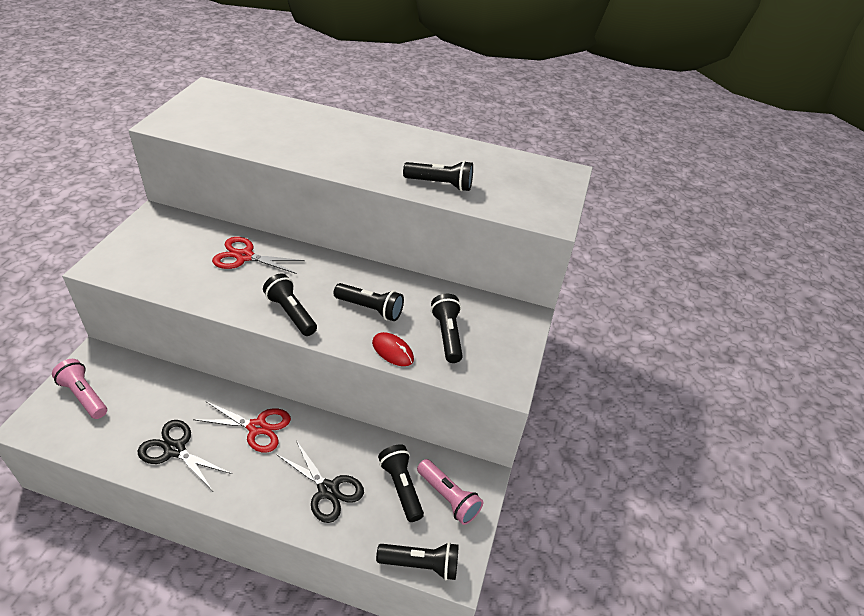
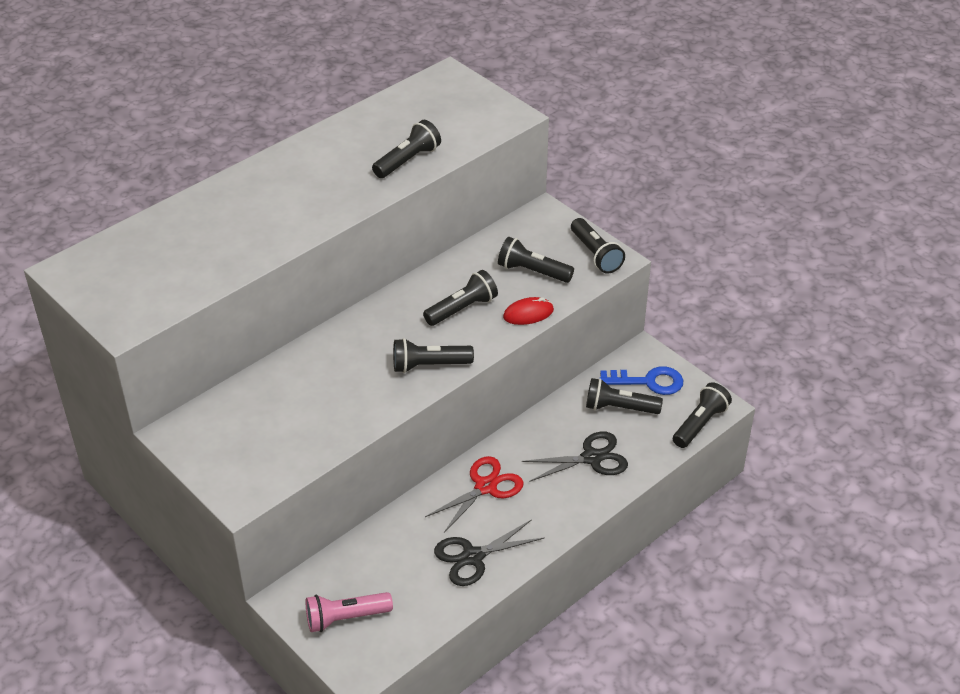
camera: 55 degrees left, 0 degrees up
red scissors [212,237,305,274] -> none
pink flashlight [417,459,483,525] -> blue key [600,366,684,395]
none -> black flashlight [571,218,625,274]

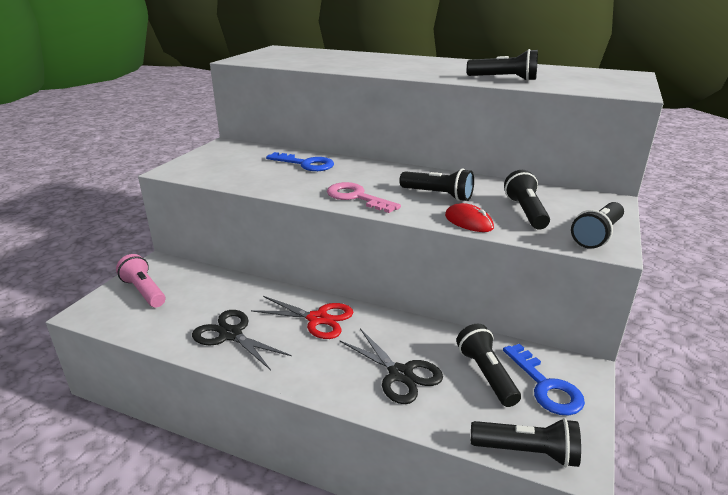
camera: 65 degrees right, 15 degrees down
black flashlight [393,338,474,373] -> pink key [327,182,401,213]
none -> blue key [266,152,334,171]

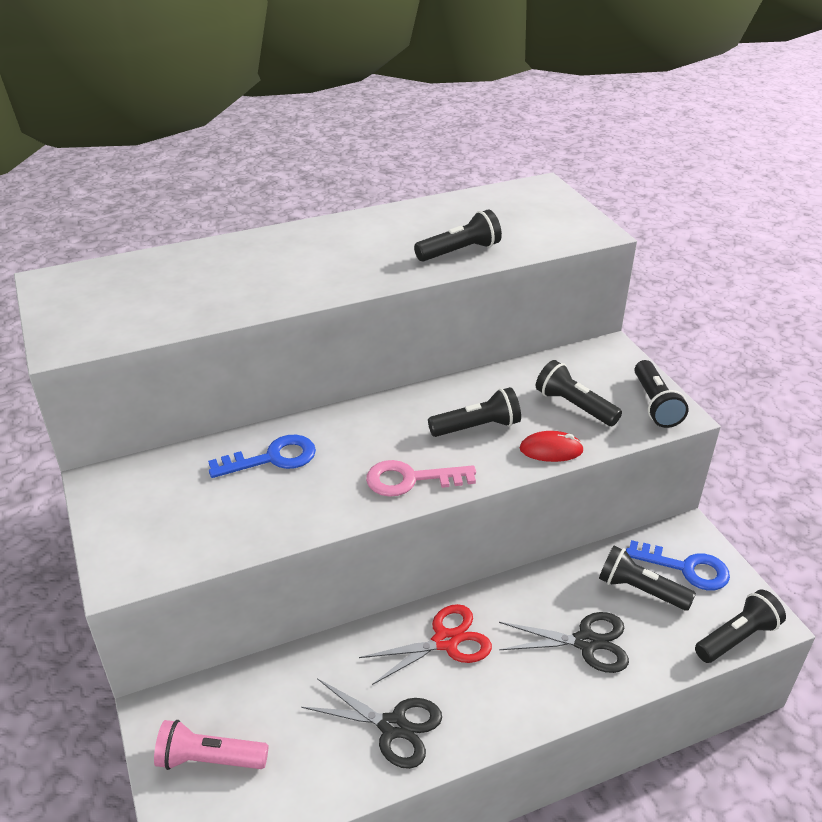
camera: 45 degrees left, 10 degrees up
black scissors [192,310,292,370] -> black scissors turned 150 degrees counterclockwise [301,678,442,769]

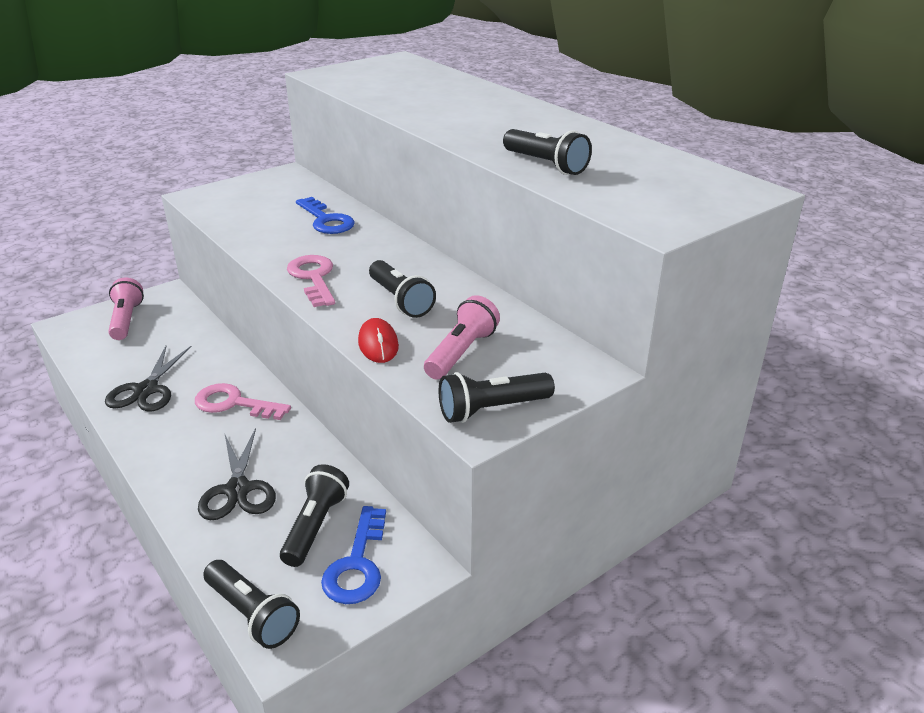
camera: 75 degrees right, 5 degrees down
red scissors [359,604,492,685] -> pink key [195,383,291,420]
black flashlight [536,360,622,426] -> pink flashlight [424,295,500,380]

